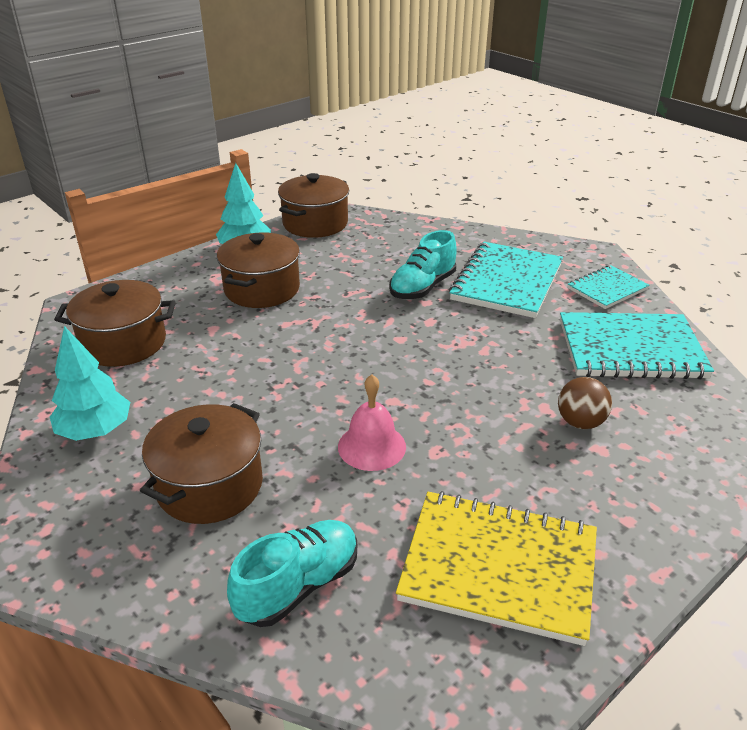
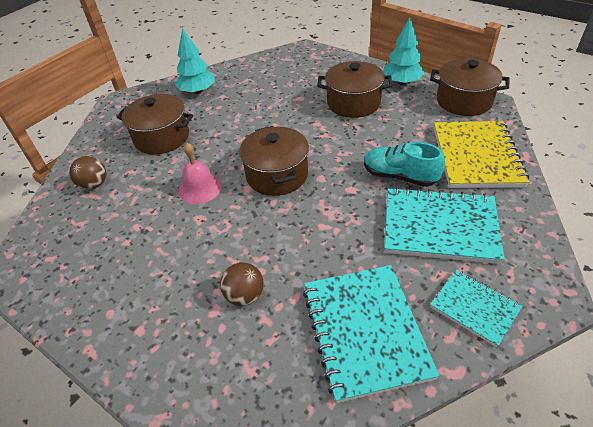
camera: 80 degrees right, 10 degrees up
brown pot [54,280,176,367] -> brown pot moved to [239,126,309,196]
turquoise shoe [227,520,357,627] -> brown ball [69,156,106,190]
yellow notebook [396,491,597,646] -> yellow notebook moved to [434,121,529,188]

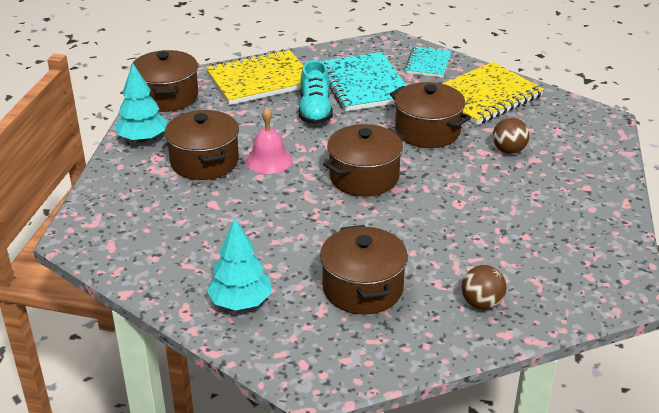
camera: 120 degrees left, 10 degrees down
pink bell [179,143,222,204] -> pink bell moved to [246,107,292,174]
turquoise notebook [303,265,439,403] -> yellow notebook [442,62,544,125]
none -> brown pot [390,82,471,148]

